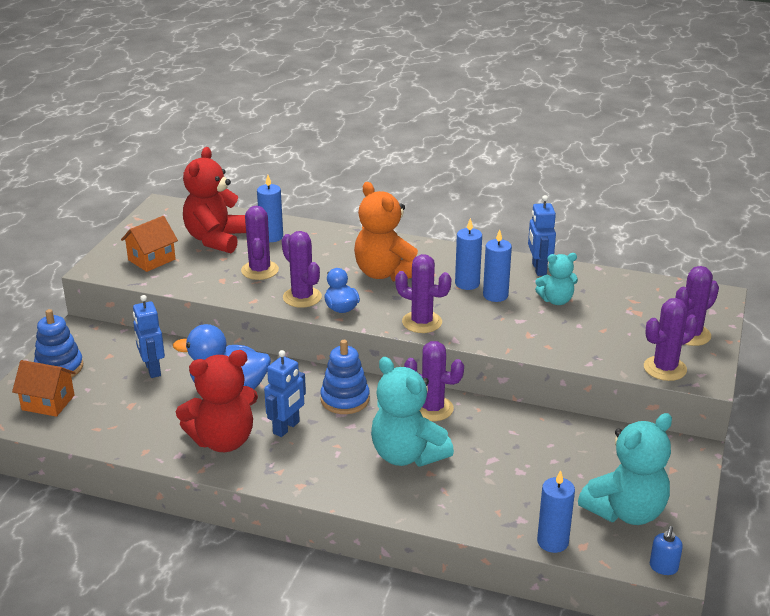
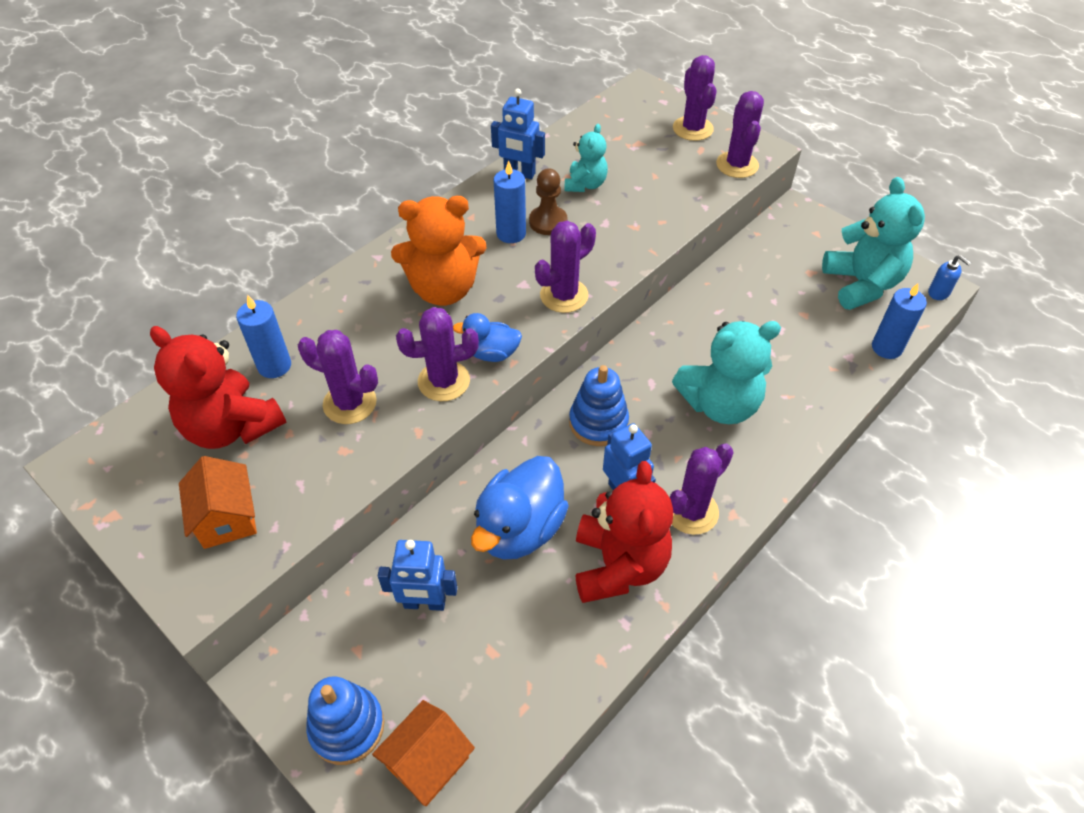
camera: 65 degrees left, 20 degrees up
purple cactus [404,341,464,421] -> purple cactus moved to [669,443,734,535]
blue candle [483,229,512,302] -> brown pawn [529,168,568,235]

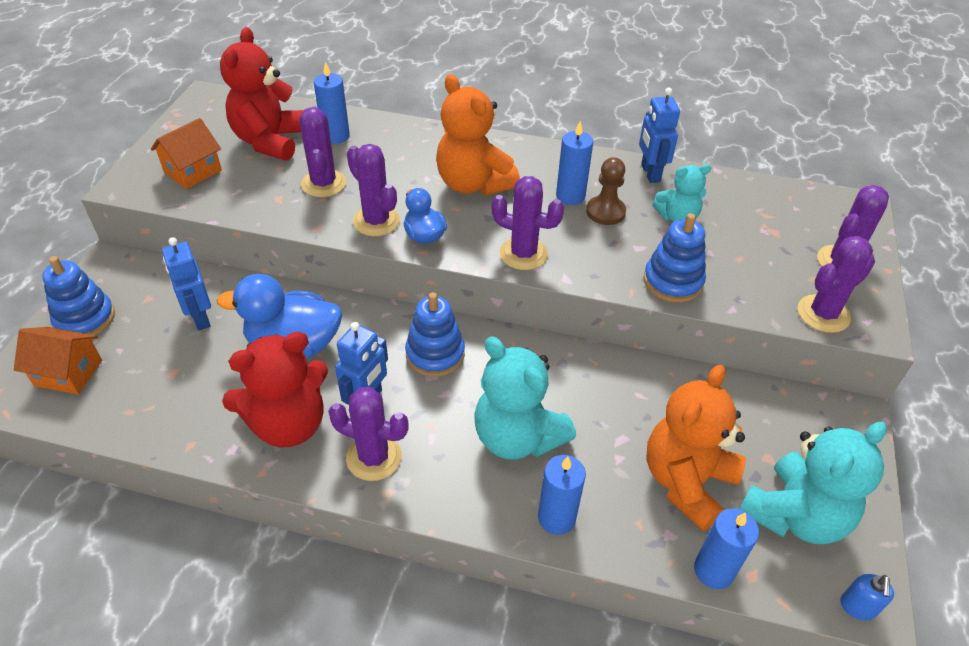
camera: 60 degrees right, 5 degrees down
none -> blue candle [538,455,586,535]
none -> blue stacking toy [644,213,706,303]
none -> orange teddy bear [646,365,746,531]

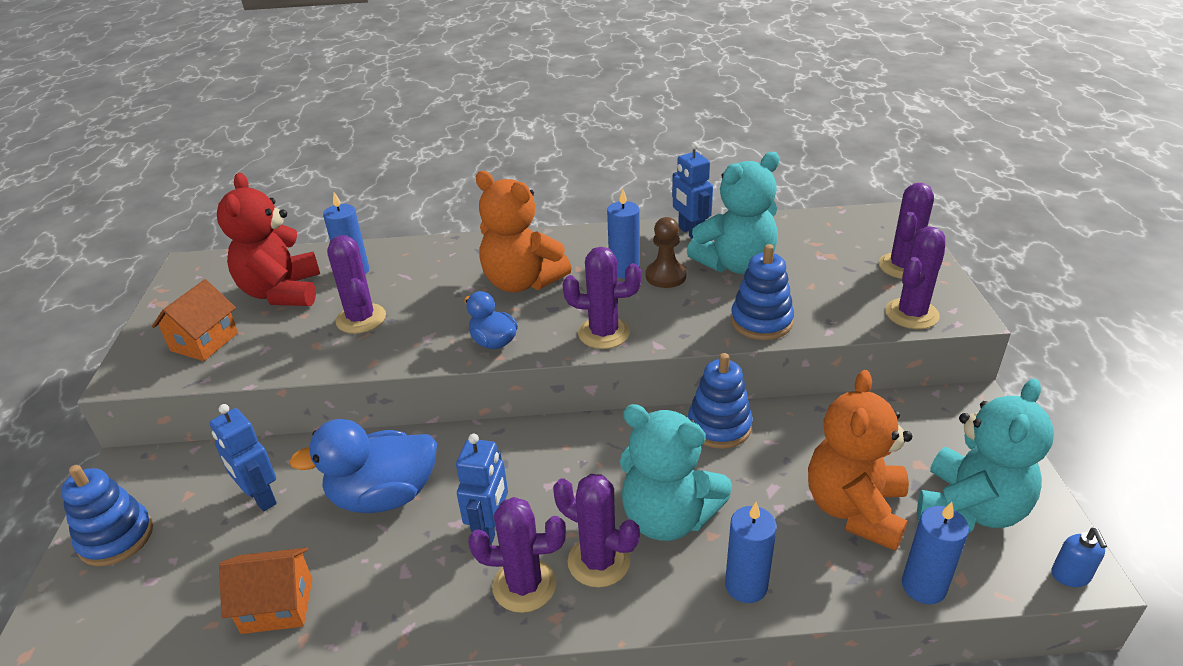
camera: 15 degrees left, 10 degrees down
orange house [14,327,102,395] -> orange house moved to [219,548,312,634]
red teddy bear [222,332,328,447] -> none
purple cactus [347,144,400,236] -> purple cactus moved to [553,474,640,588]
blue stacking toy [405,292,465,377] -> blue stacking toy moved to [688,353,753,449]
turquoise teddy bear [652,164,711,222] -> turquoise teddy bear [687,152,780,274], size x1.75

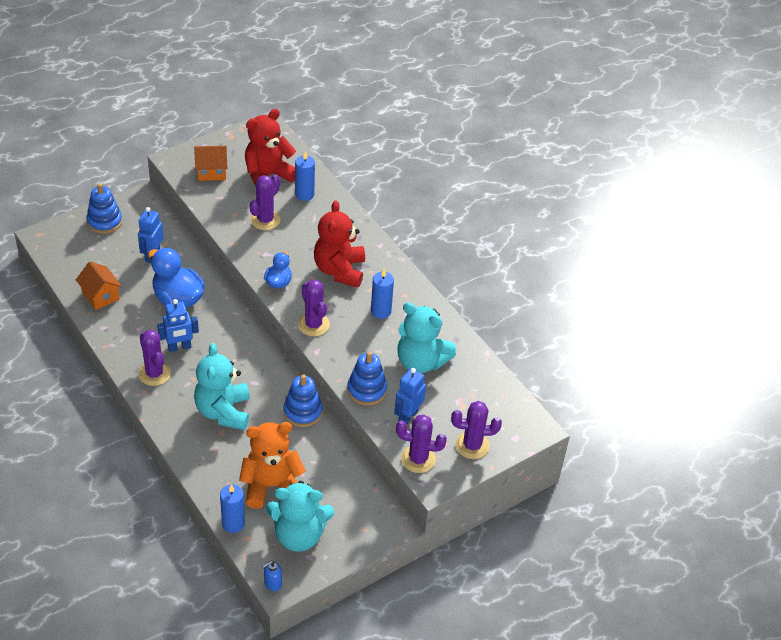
camera: 55 degrees right, 10 degrees up
orange teddy bear [476,171,572,292] -> red teddy bear [314,200,365,288]
purple cactus [553,474,640,588] -> none
brown pawn [646,217,686,288] -> none
blue robot [672,142,713,238] -> blue robot moved to [394,368,426,424]
blue candle [725,502,777,603] -> none

